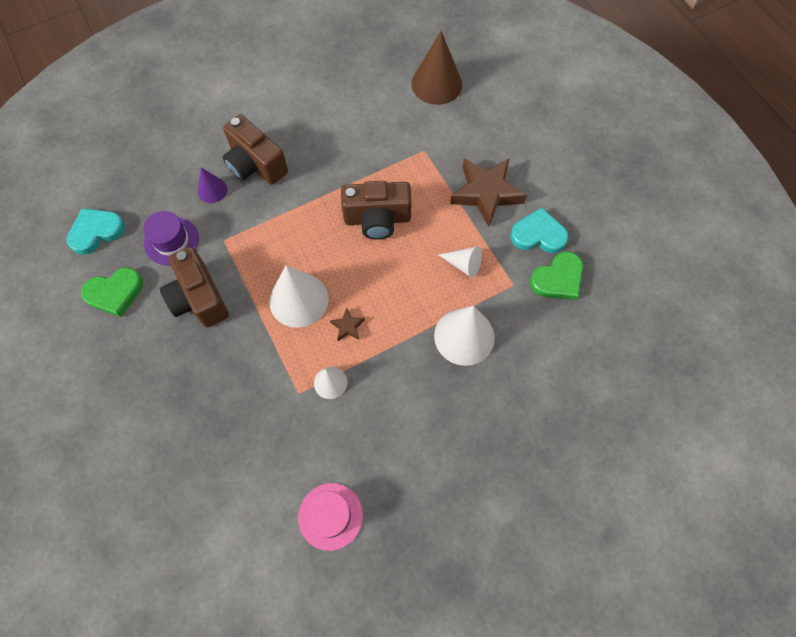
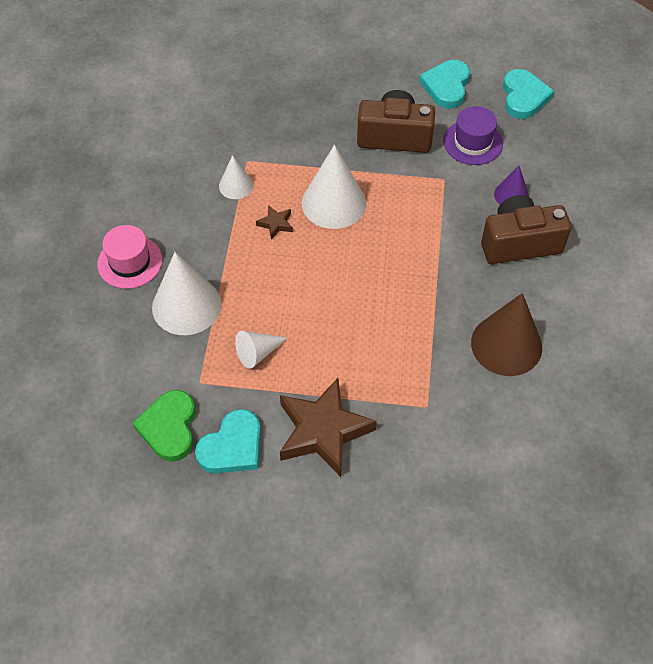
camera: 125 degrees right, 10 degrees down
green heart [81,267,143,317] -> turquoise heart [419,60,470,109]
pink hat [298,483,363,551] -> pink hat moved to [97,225,162,289]
brown camera [341,181,412,240] -> none
brown cone [411,31,462,105] -> brown cone moved to [471,293,542,376]

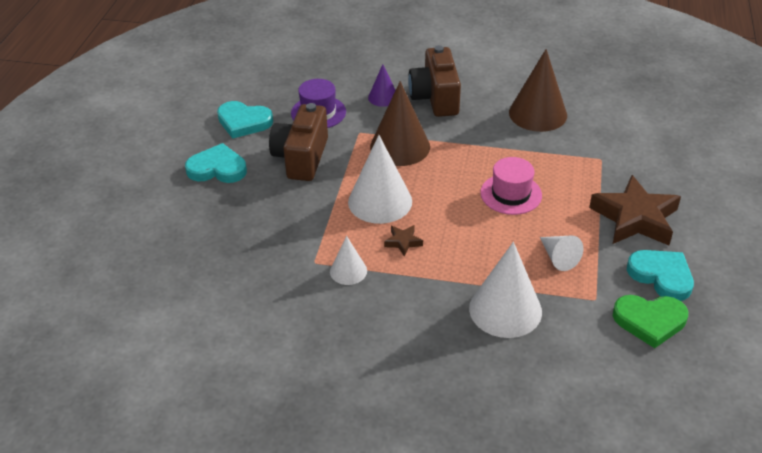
camera: 85 degrees left, 15 degrees down
pink hat [97,225,162,289] -> pink hat moved to [480,157,542,215]
turquoise heart [503,69,554,119] -> turquoise heart moved to [185,143,247,183]
none -> brown cone [370,81,430,166]

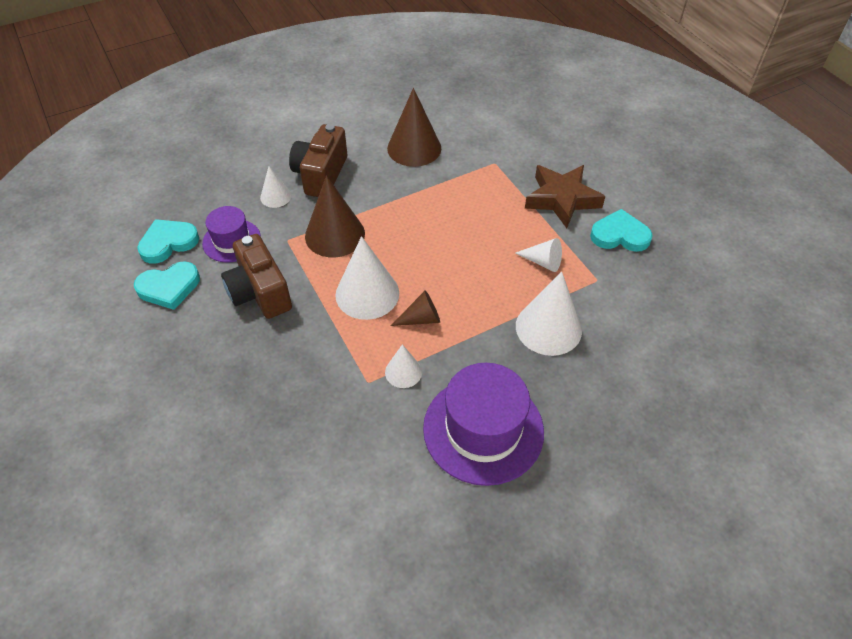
camera: 40 degrees left, 10 degrees up
turquoise heart [185,143,247,183] -> turquoise heart moved to [137,219,199,264]
purple cone [368,64,395,107] -> white cone [260,166,291,208]
brown star [384,225,423,256] -> brown cone [391,290,440,326]
brown camera [408,45,461,117] -> brown camera turned 60 degrees clockwise [289,124,347,197]
pink hat [480,157,542,215] -> none
green heart [613,295,688,348] -> none
none -> purple hat [423,363,544,486]

